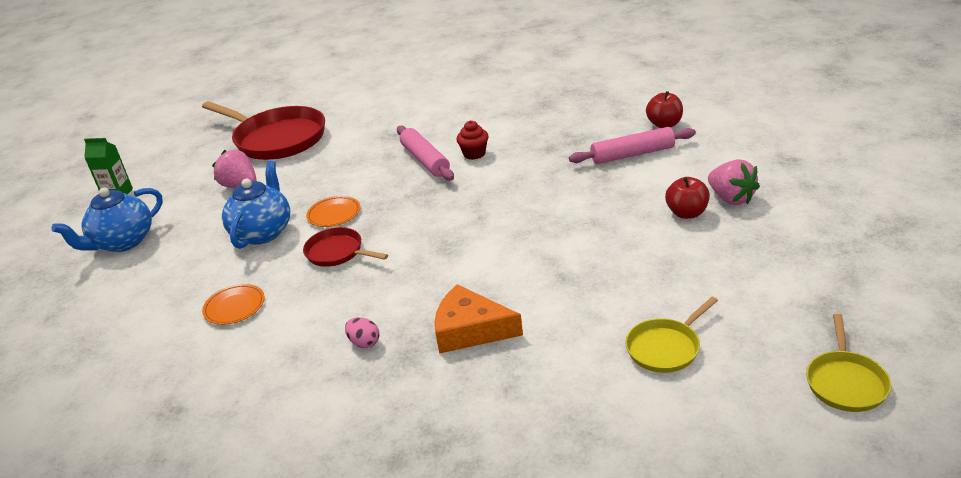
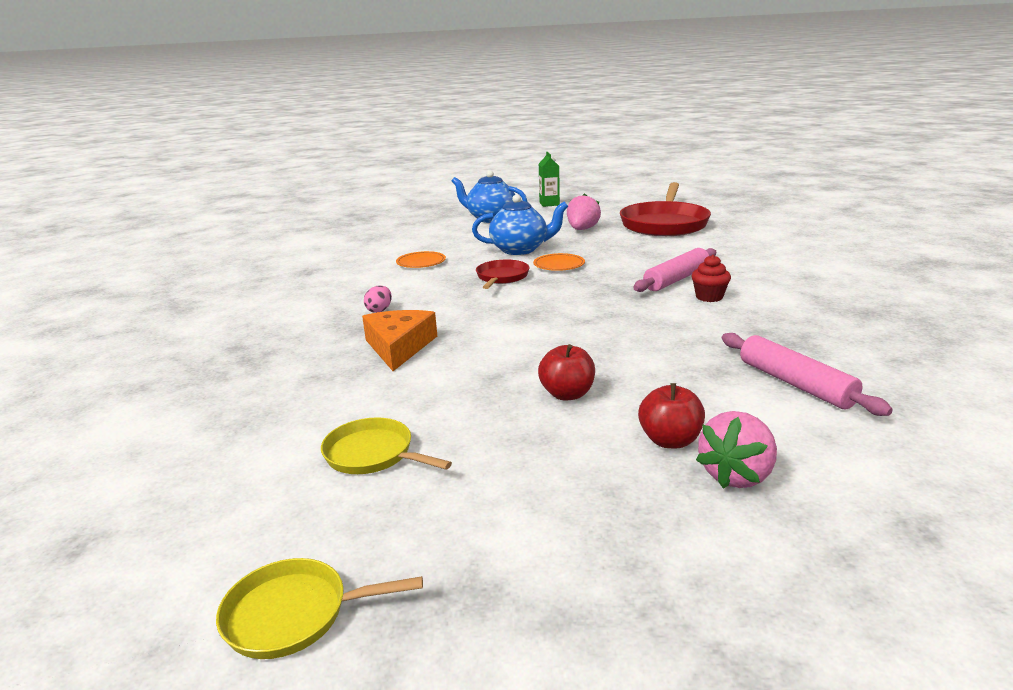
camera: 70 degrees right, 10 degrees down
red apple [646,91,683,128] -> red apple moved to [538,344,595,401]

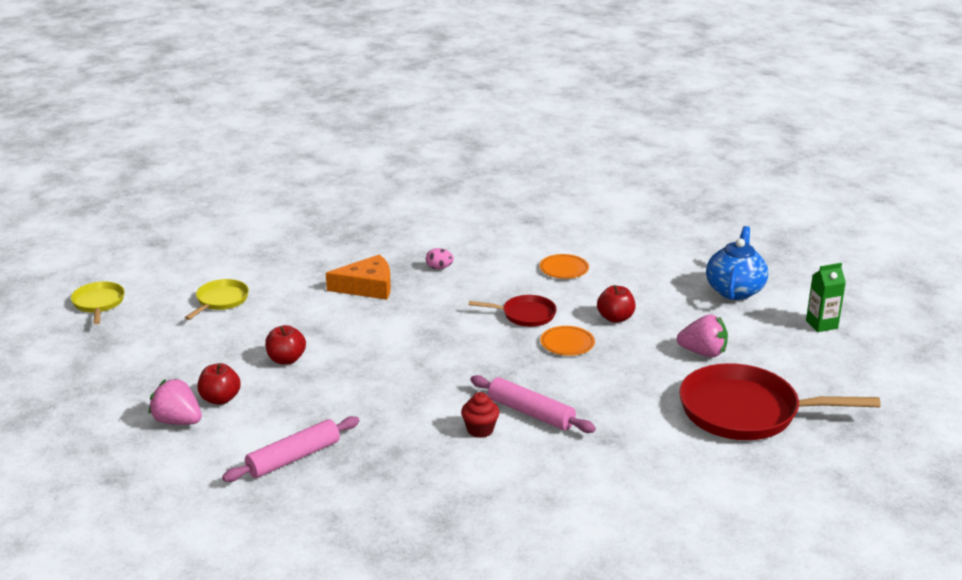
camera: 80 degrees right, 5 degrees up
blue teapot [472,194,568,255] -> red apple [597,285,636,323]

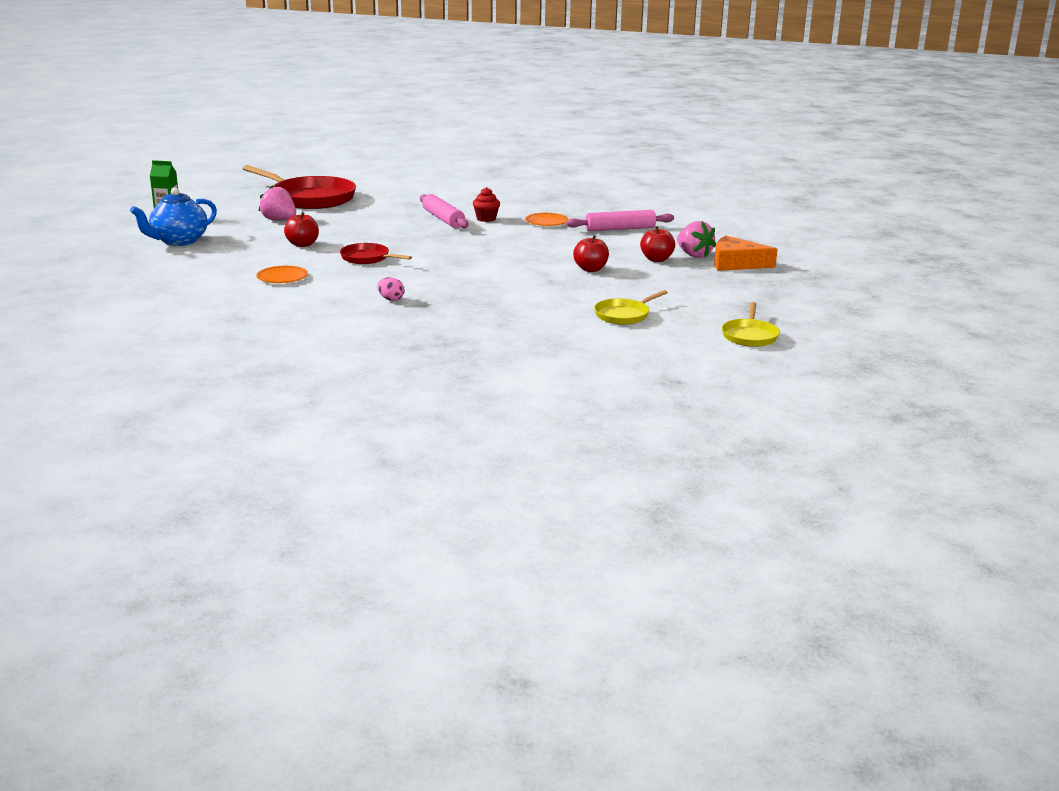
camera: 155 degrees left, 5 degrees down
orange cheese [326,254,391,300] -> orange cheese moved to [714,236,778,271]
orange plate [540,326,595,356] -> orange plate moved to [525,213,569,226]

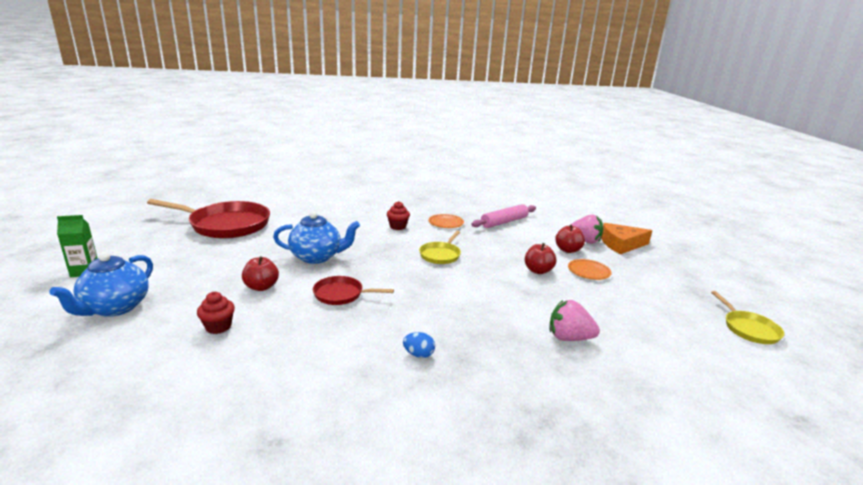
camera: 25 degrees left, 0 degrees up
orange plate [256,266,308,283] -> orange plate moved to [568,259,612,280]
pink strawberry [259,185,296,221] -> pink strawberry moved to [549,300,600,341]
pink egg [377,277,404,301] -> blue egg [403,332,435,358]
pink rolling pin [420,194,469,228] -> none
yellow pan [594,290,668,325] -> yellow pan moved to [419,231,461,264]
none -> red cupcake [197,292,235,334]
none -> blue teapot [273,211,360,264]

